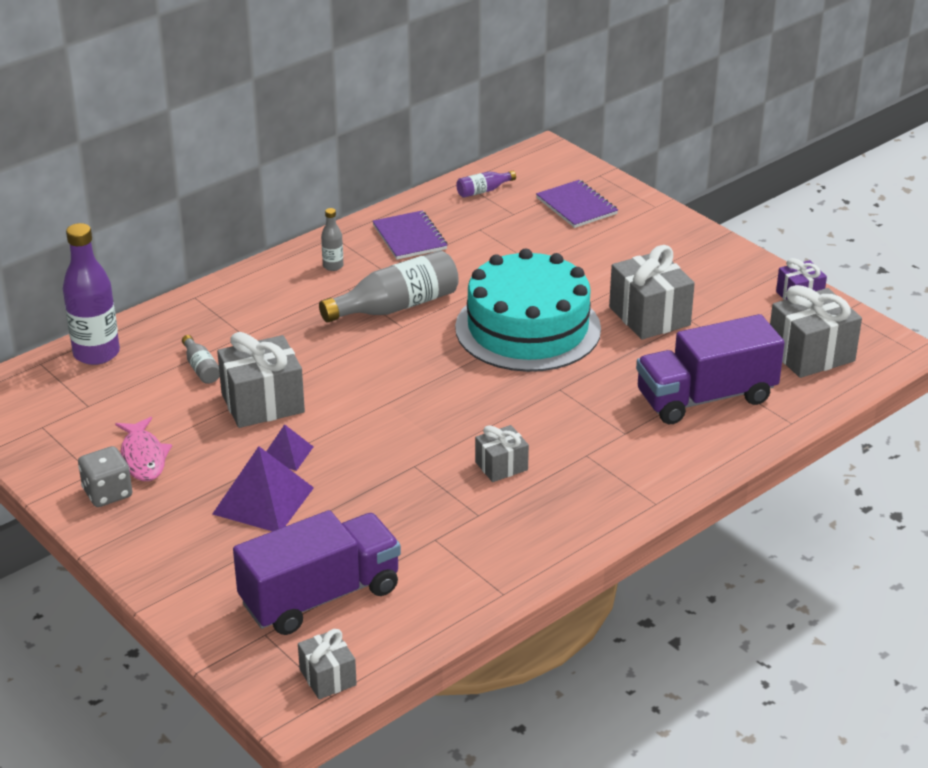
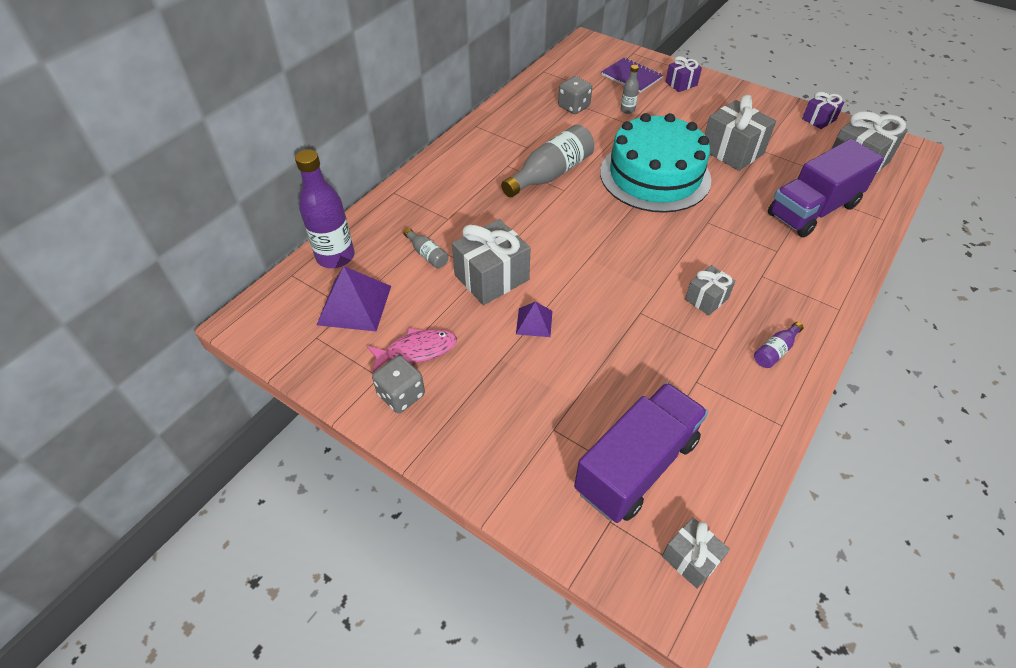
camera: 15 degrees left, 15 degrees up
pink fish [115,417,172,481] -> pink fish turned 75 degrees counterclockwise [367,328,457,372]
purple pyramid [212,446,314,531] -> purple pyramid moved to [317,266,391,331]
grey bottle [321,208,343,271] -> grey bottle moved to [620,65,639,114]
purple notebook [373,210,448,259] -> none
purple bottle [456,171,516,198] -> purple bottle moved to [754,322,804,368]
none -> grey dice [558,76,592,114]
none -> purple gift [665,56,702,92]

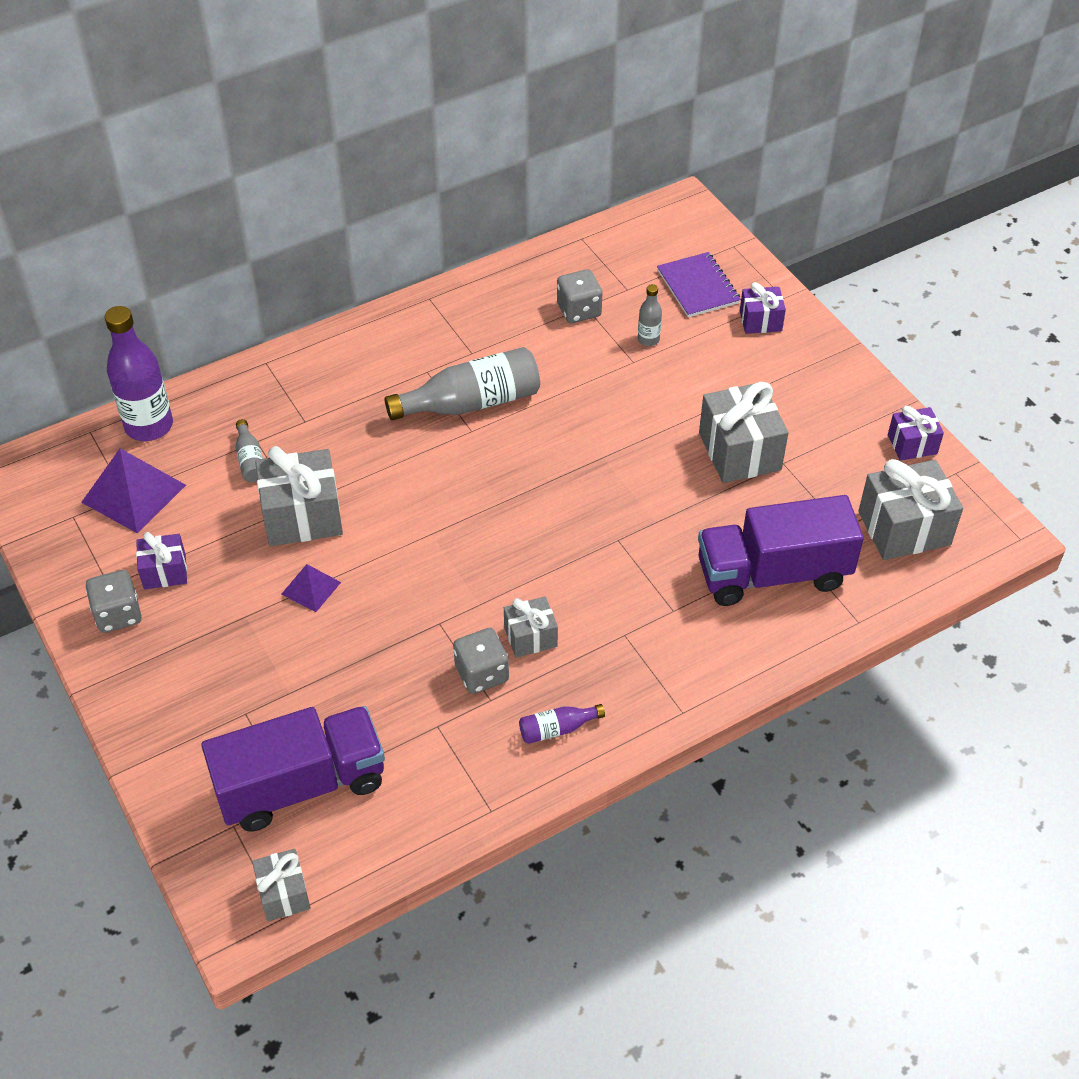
camera: 25 degrees right, 0 degrees up
pink fish [367,328,457,372] -> purple gift [136,532,187,589]
turquoise cake [600,113,711,213] -> none
none -> grey dice [453,628,509,694]

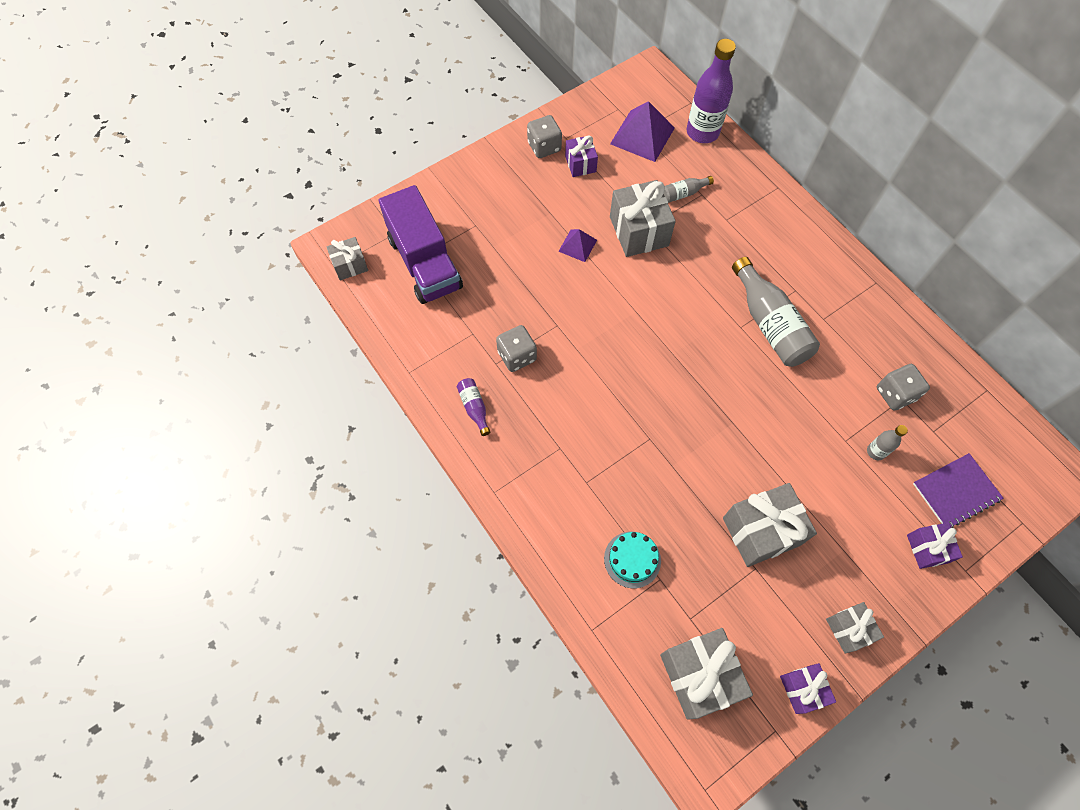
camera: 85 degrees right, 15 degrees up
grey gift [504,596,558,658] -> grey gift moved to [826,602,884,654]
purple truck [698,495,864,606] -> turquoise cake [604,532,661,588]

